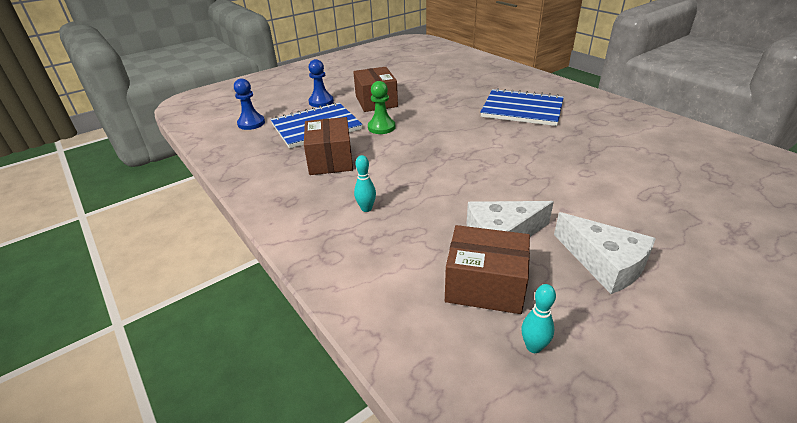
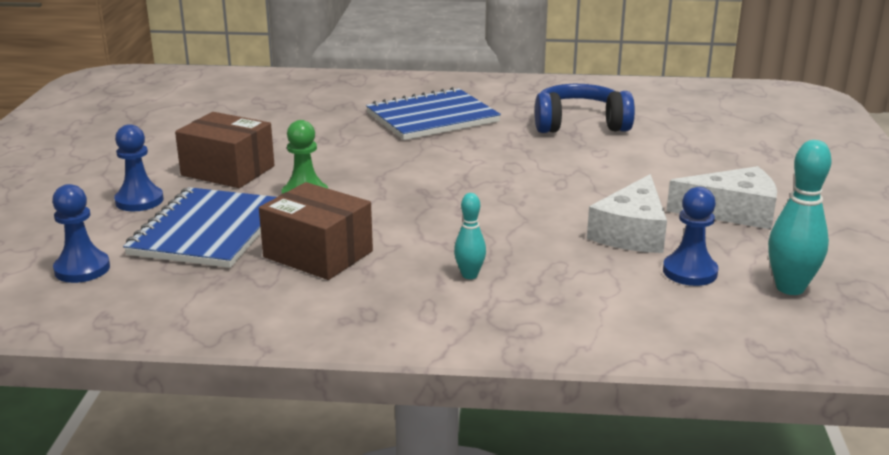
camera: 50 degrees left, 10 degrees down
brown box [445,225,530,314] -> blue pawn [663,187,719,286]
turquoise bowling pin [521,284,556,353] -> turquoise bowling pin [768,140,832,295], size x1.72
none -> blue headphones [535,84,635,133]

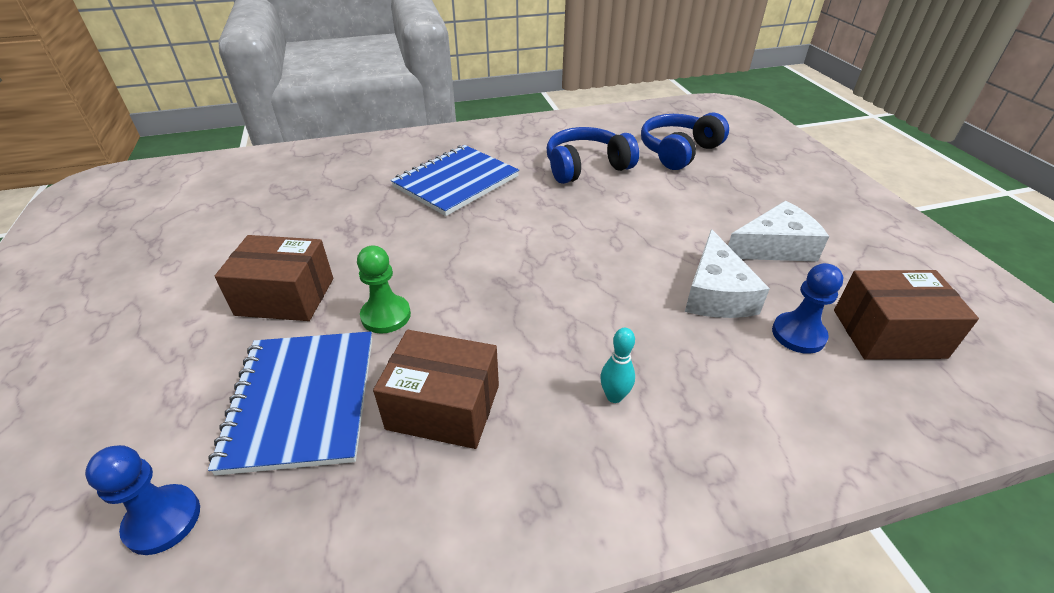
camera: 20 degrees left, 15 degrees up
blue pawn [114,124,164,211] -> none
turquoise bowling pin [768,140,832,295] -> brown box [834,270,979,360]
none -> blue headphones [641,112,729,170]

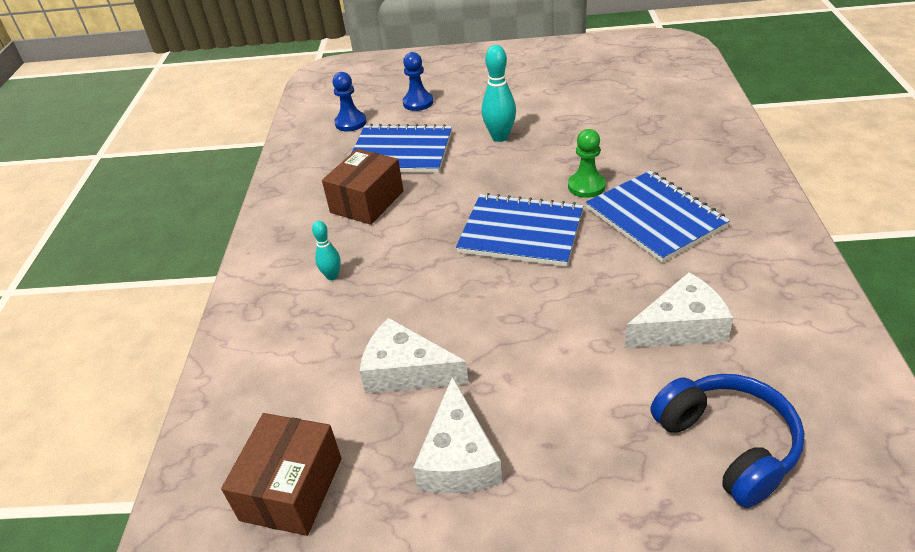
camera: 110 degrees right, 0 degrees up
brown box [215,235,333,321] -> turquoise bowling pin [482,45,516,142]
green pawn [357,245,411,334] -> green pawn moved to [568,129,606,198]
blue headphones [547,127,639,184] -> white cheese [625,272,734,348]
blue pawn [772,263,843,354] -> blue pawn moved to [403,52,434,111]
none -> blue notebook [456,193,583,267]

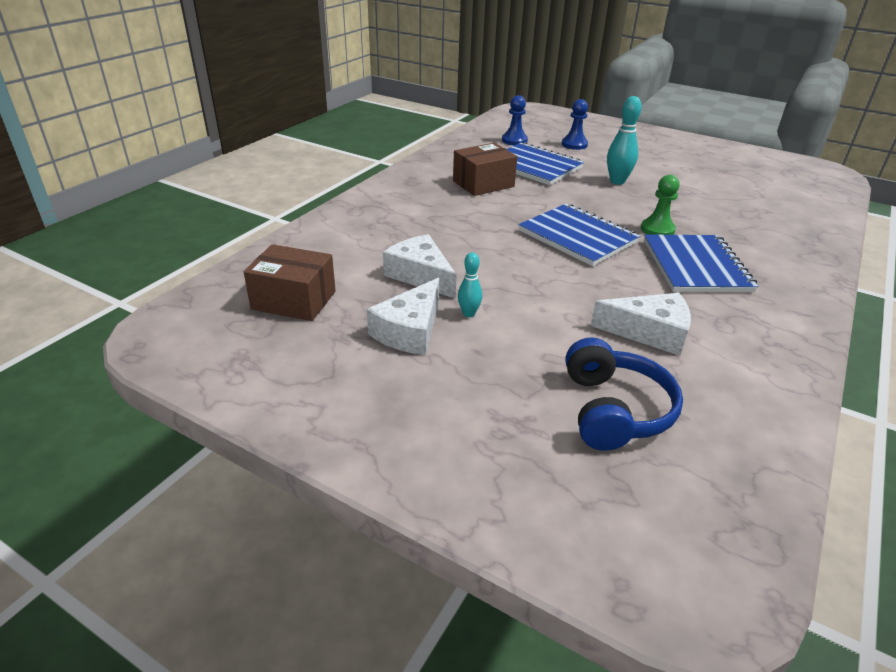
camera: 25 degrees right, 5 degrees down
brown box [221,413,342,536] -> brown box turned 60 degrees clockwise [244,244,336,321]
turquoise bowling pin [312,221,341,280] -> turquoise bowling pin moved to [458,252,482,317]

